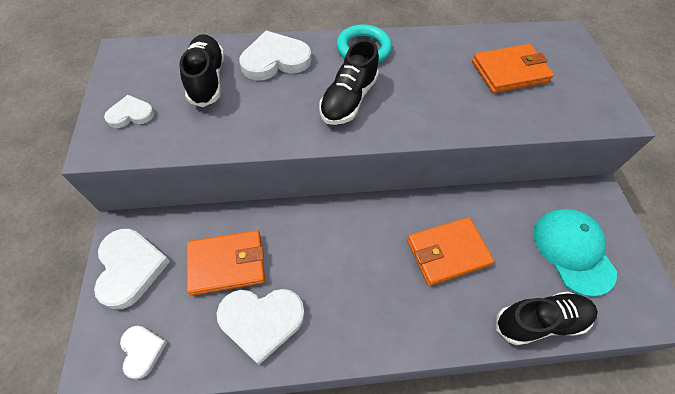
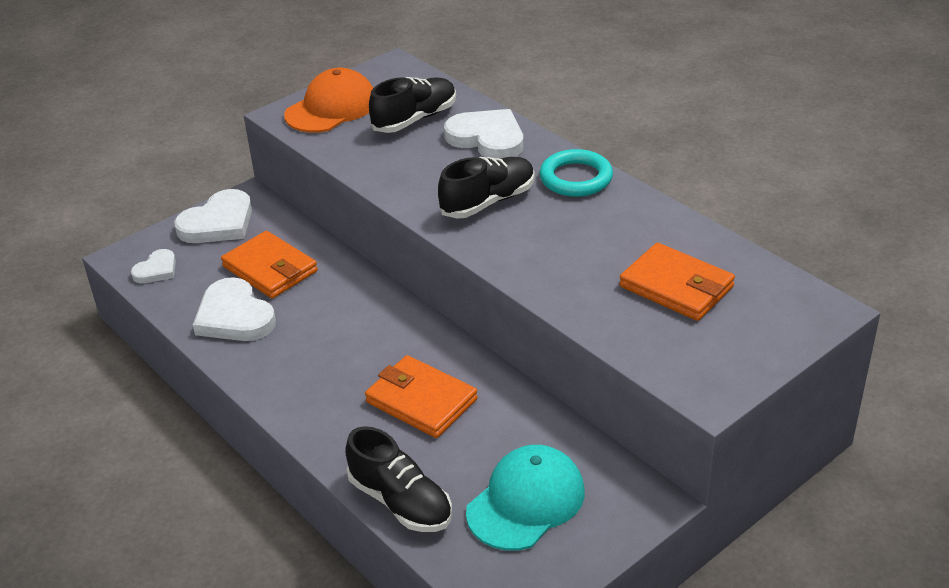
camera: 60 degrees right, 20 degrees down
white heart [104,95,154,128] -> orange cap [284,68,373,133]
black shoe [319,39,379,125] -> black shoe turned 150 degrees clockwise [438,157,535,219]

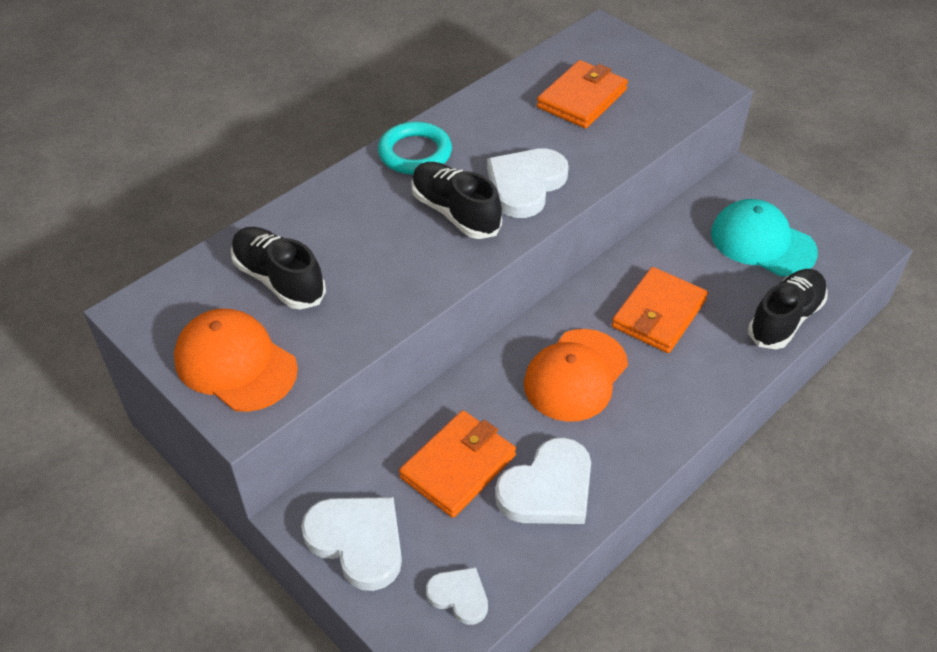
camera: 95 degrees left, 10 degrees up
white heart [444,109,523,159] -> white heart moved to [487,148,569,218]
none -> orange cap [524,329,628,422]

